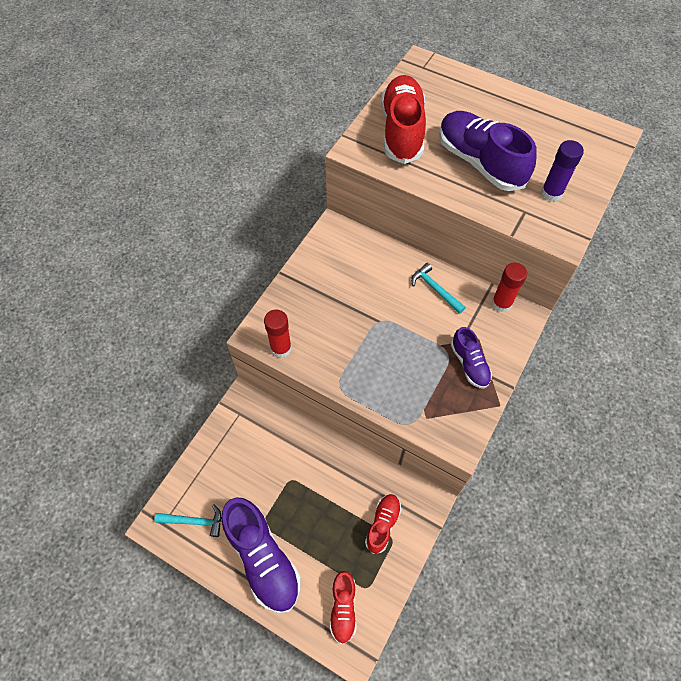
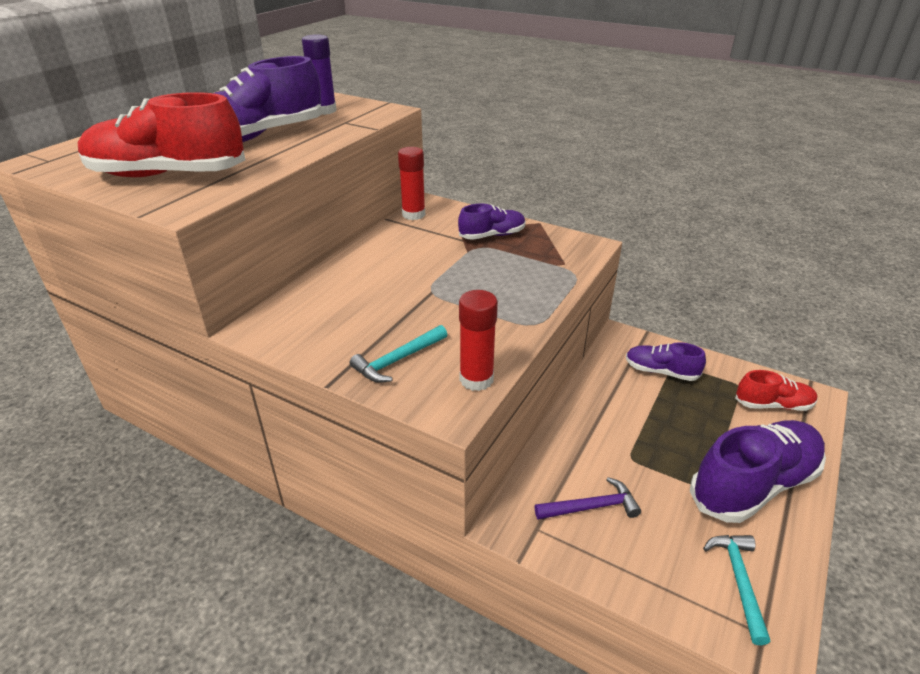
camera: 90 degrees left, 25 degrees down
red shoe [365,494,401,554] -> purple shoe [626,342,706,381]
turquoise hammer [411,263,466,314] -> turquoise hammer moved to [350,325,447,383]
none -> purple hammer [535,477,641,520]

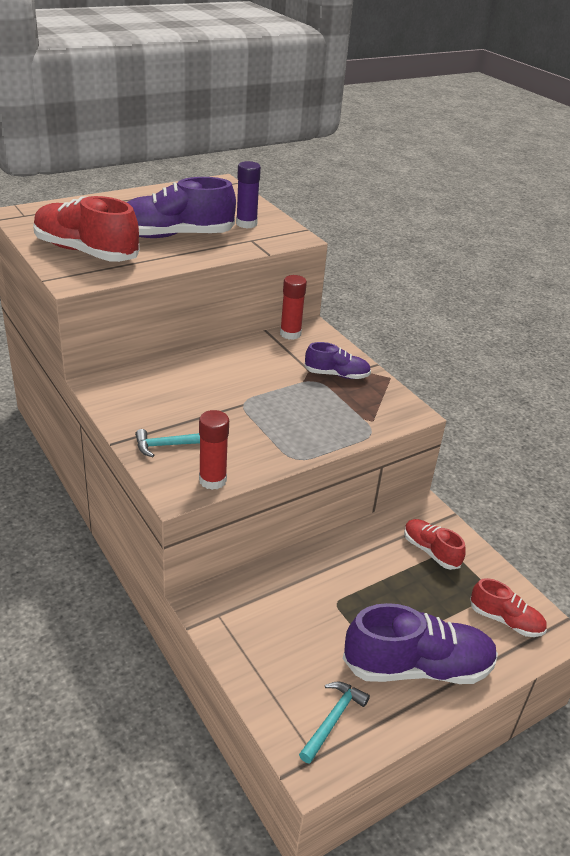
camera: 25 degrees right, 0 degrees up
purple hammer [535,477,641,520] -> none
purple shoe [626,342,706,381] -> red shoe [404,519,466,570]

